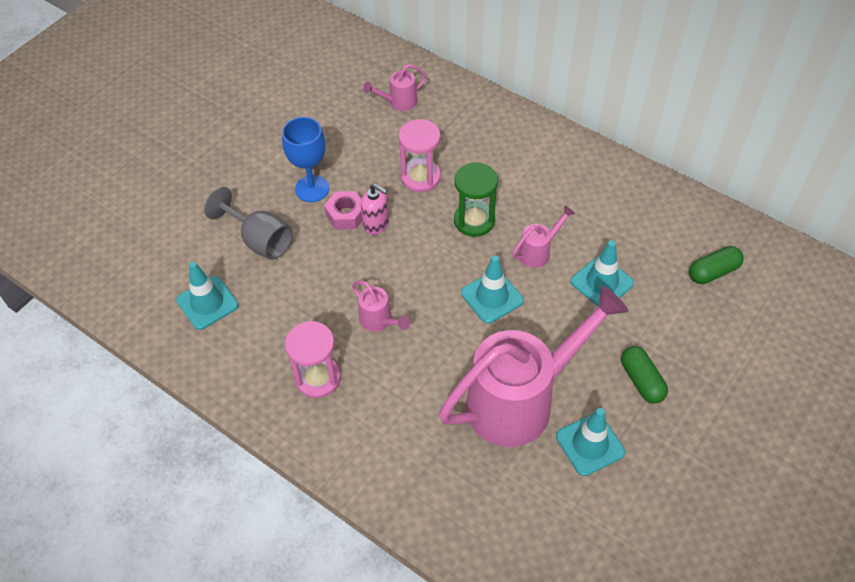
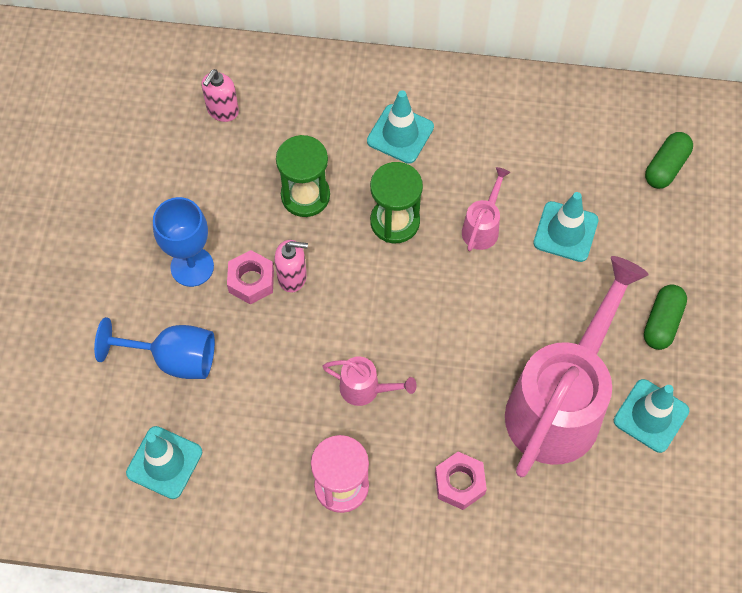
camera: 30 degrees left, 10 degrees up
grey goblet [204,187,293,260] -> blue goblet [94,317,215,379]
pink watering can [363,64,427,111] -> pink soap dispenser [201,69,239,122]
pink hourglass [398,119,441,192] -> green hourglass [276,135,330,217]
turquoise traffic cone [461,255,524,324] -> turquoise traffic cone moved to [367,90,434,164]
green capsule [621,346,668,404] -> green capsule turned 75 degrees clockwise [644,284,687,350]
none -> pink nut [435,452,487,510]

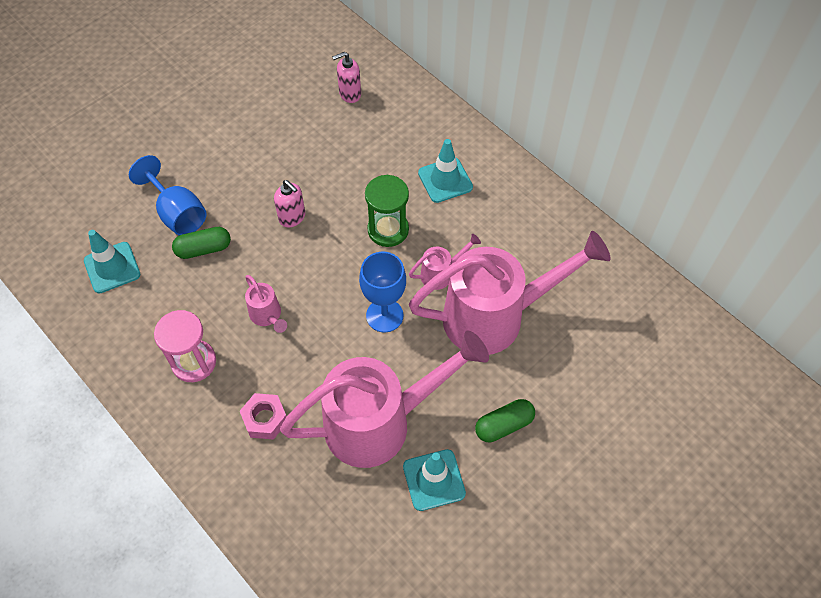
camera: 40 degrees right, 5 degrees down
blue goblet [153,197,214,287] -> blue goblet moved to [359,252,406,332]
pink nut [227,250,274,305] -> none
green hourglass [276,135,330,217] -> none
turquoise traffic cone [533,192,598,262] -> pink watering can [409,231,611,355]
green capsule [645,132,693,189] -> green capsule moved to [172,227,231,259]

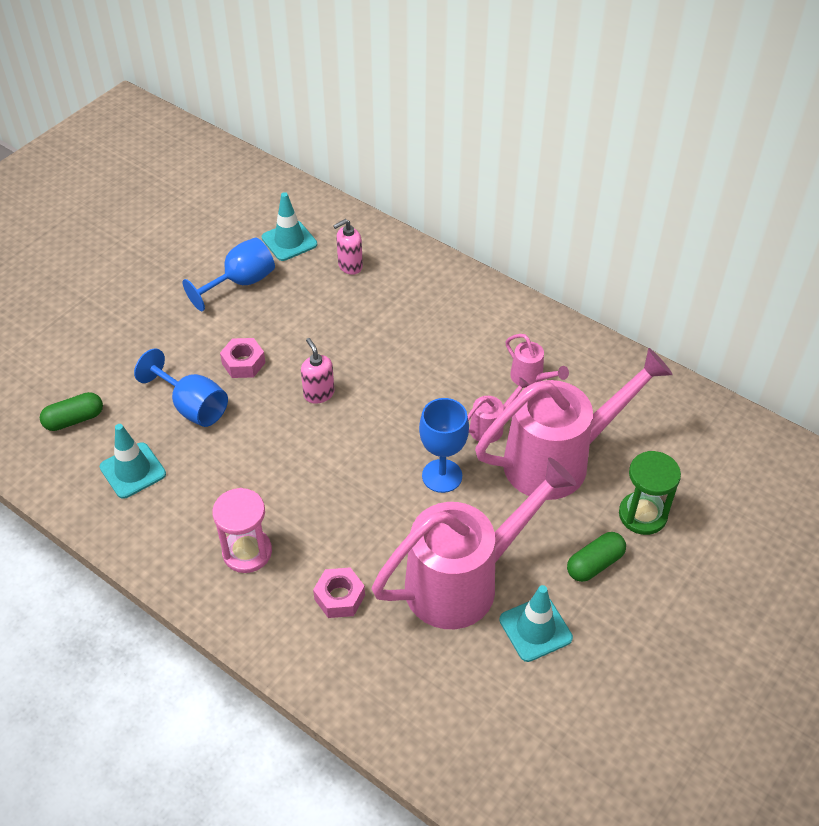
camera: 10 degrees left, 10 degrees down
green capsule [172,227,231,259] -> green capsule moved to [40,392,103,431]
pink watering can [245,275,287,333] -> pink watering can moved to [506,334,569,388]
pink soap dispenser [274,180,305,227] -> pink soap dispenser turned 150 degrees counterclockwise [301,338,334,403]
green hourglass [365,175,409,247] -> green hourglass moved to [619,451,681,535]
turquoise traffic cone [418,139,473,203] -> turquoise traffic cone moved to [262,192,317,261]
none -> blue goblet [182,237,275,311]
none -> pink nut [220,338,266,378]

